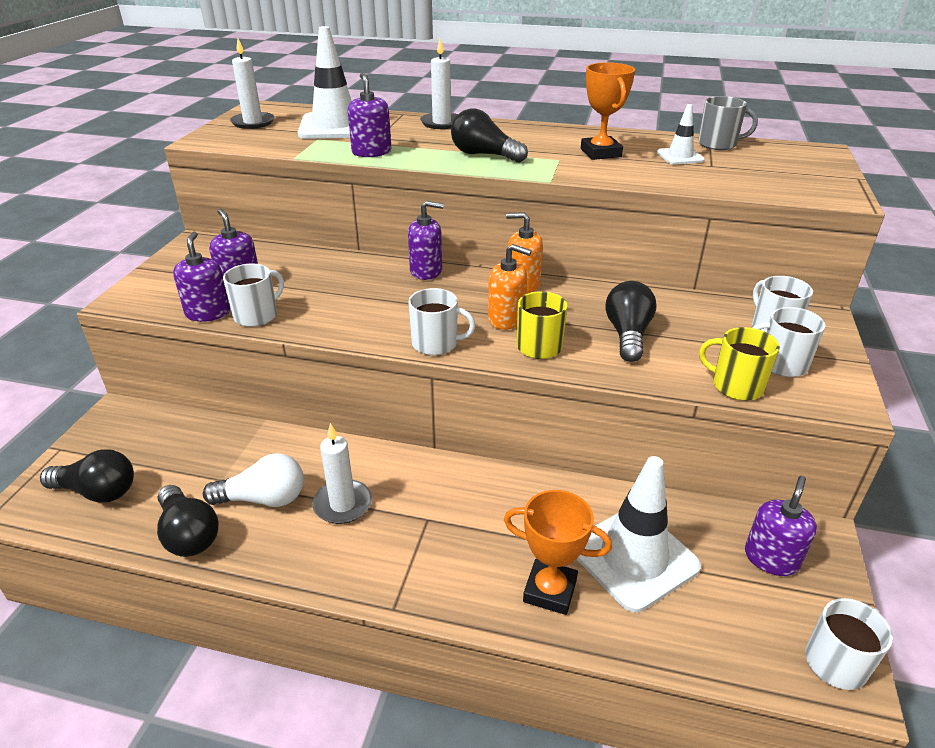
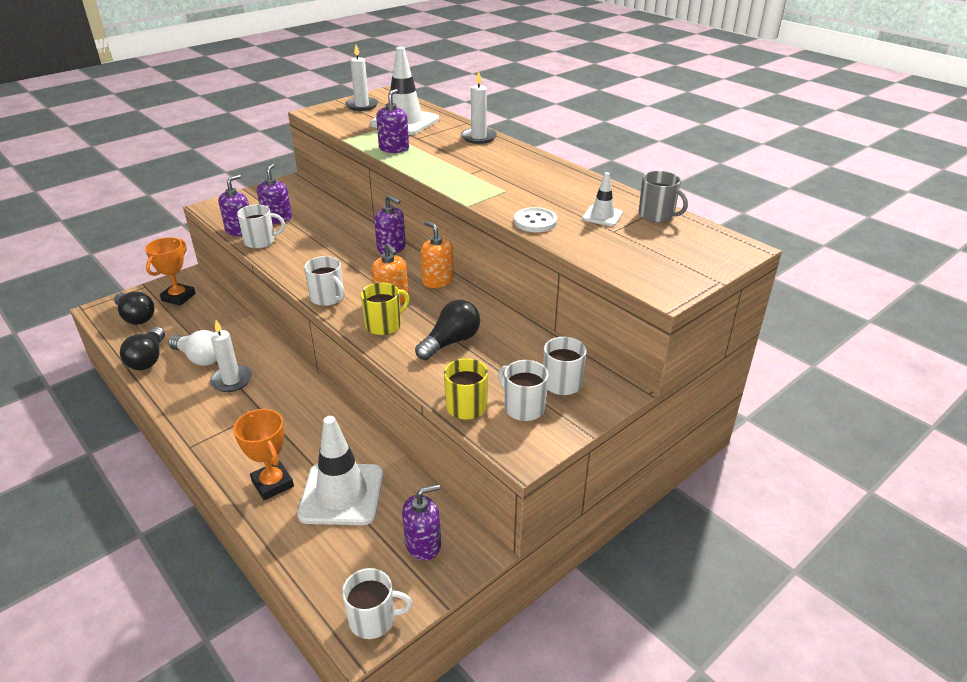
camera: 35 degrees right, 0 degrees up
black light bulb [451,108,528,163] -> none
orange trophy [581,62,635,160] -> orange trophy moved to [145,237,196,306]
none -> white button [514,207,557,232]

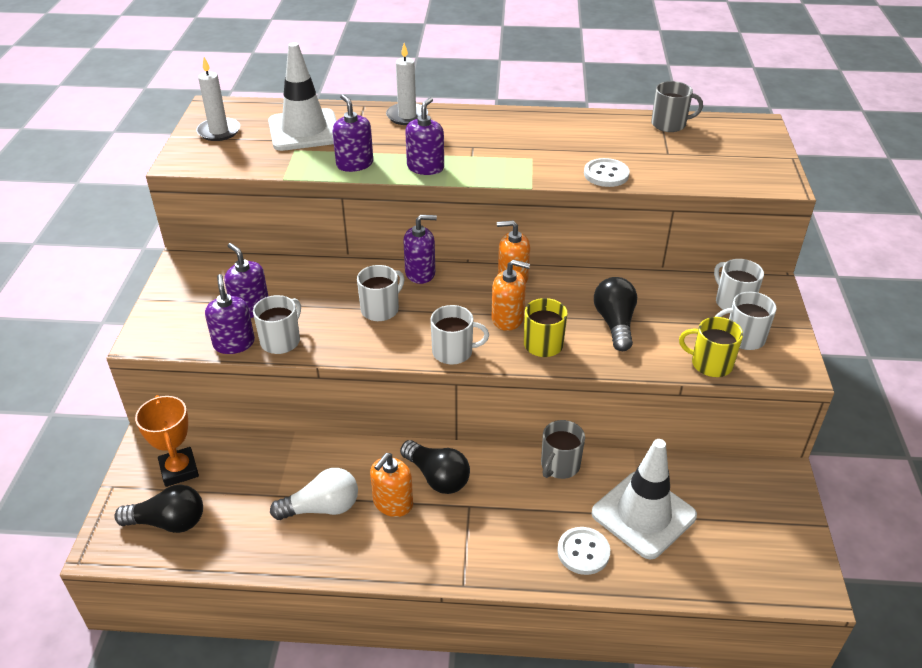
camera: 45 degrees left, 5 degrees up
black light bulb [120,327,165,370] -> black light bulb moved to [400,440,470,494]
white candle [210,320,252,392] -> orange soap dispenser [370,453,413,517]
orange trophy [233,409,294,500] -> white button [557,527,610,575]
white mug [342,568,412,639] -> white mug moved to [357,265,405,321]
purple soap dispenser [402,484,441,560] -> purple soap dispenser moved to [405,97,444,175]
white traffic cone [582,172,623,226] -> none
none -> grey mug [541,420,585,479]

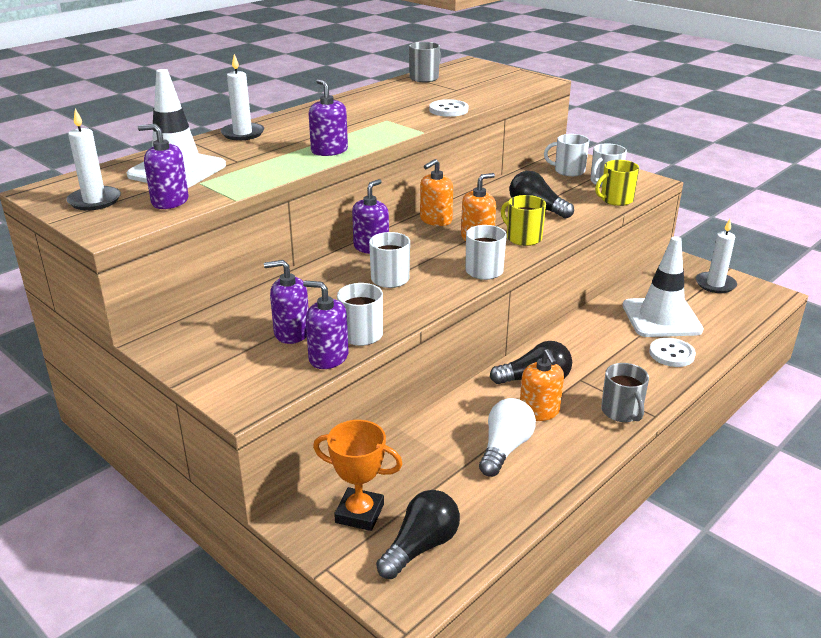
camera: 50 degrees left, 10 degrees down
purple soap dispenser [333,94,373,172] -> purple soap dispenser moved to [138,124,189,209]
grey mug [541,420,585,479] -> grey mug moved to [601,363,649,422]
none -> white candle [696,219,737,293]

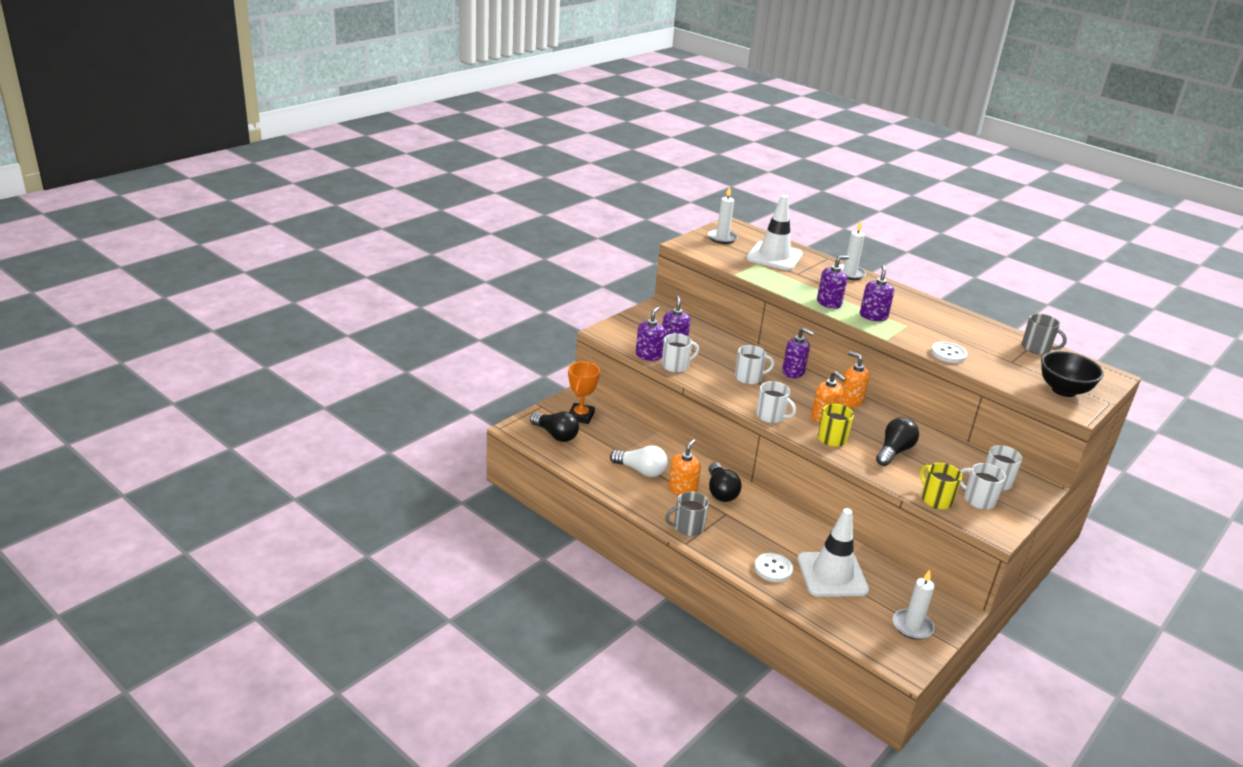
camera: 85 degrees right, 0 degrees up
purple soap dispenser [138,124,189,209] -> purple soap dispenser moved to [860,265,894,321]
orange soap dispenser [520,349,564,421] -> orange soap dispenser turned 135 degrees clockwise [669,439,701,495]
none -> black bowl [1041,351,1104,397]

